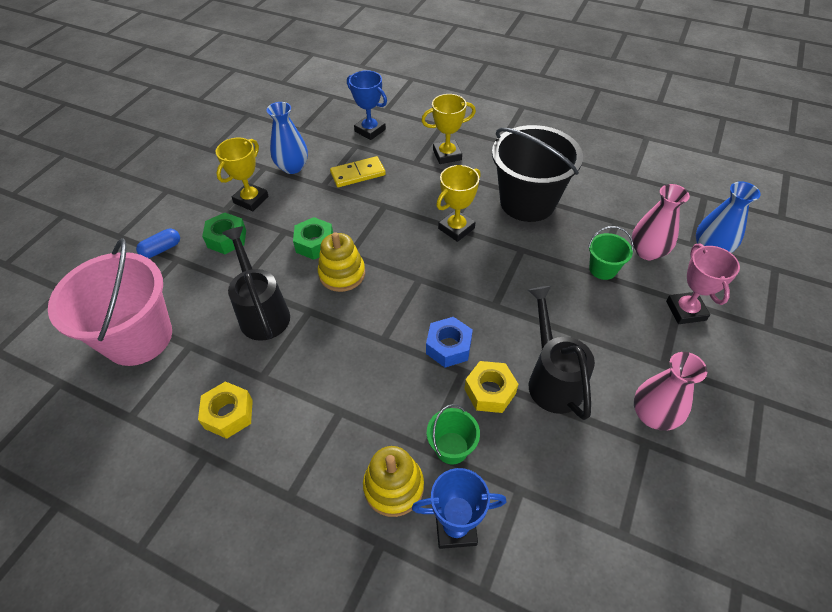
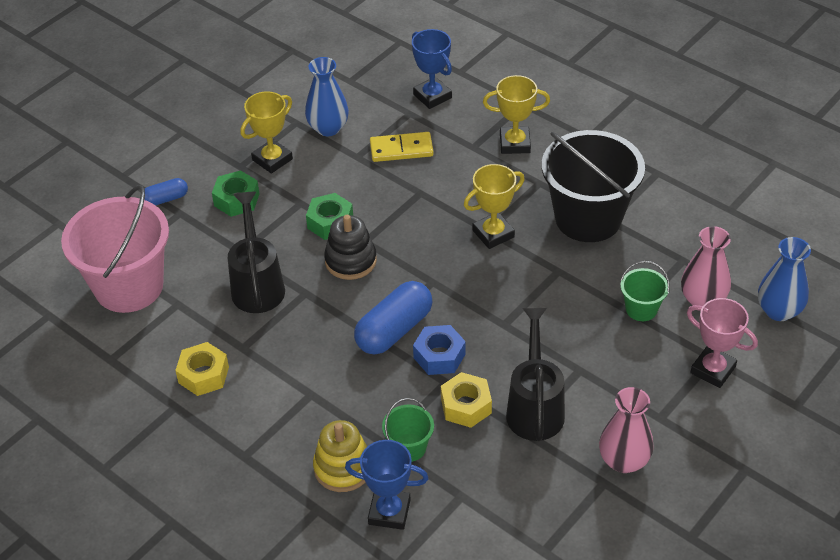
camera: 15 degrees right, 5 degrees down
yellow stacking toy [318,232,365,292] -> black stacking toy [324,215,377,280]
pink trophy [666,243,740,324] -> pink trophy turned 60 degrees counterclockwise [687,298,758,388]
none -> blue capsule [354,281,432,355]

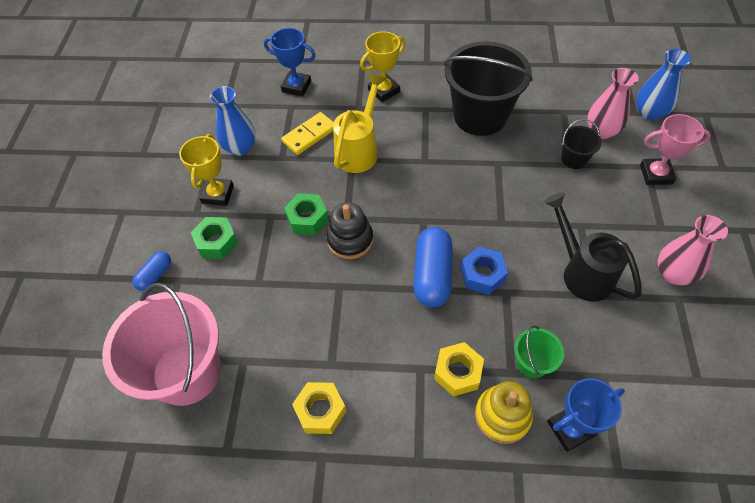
camera: 35 degrees left, 10 degrees up
black watering can [228,192,285,313] -> none
yellow nut [441,372,492,428] -> yellow nut moved to [434,342,484,397]
yellow trophy [464,164,525,249] -> none
green bucket [620,261,670,321] -> black bucket [561,119,602,169]
none -> yellow watering can [333,73,386,173]

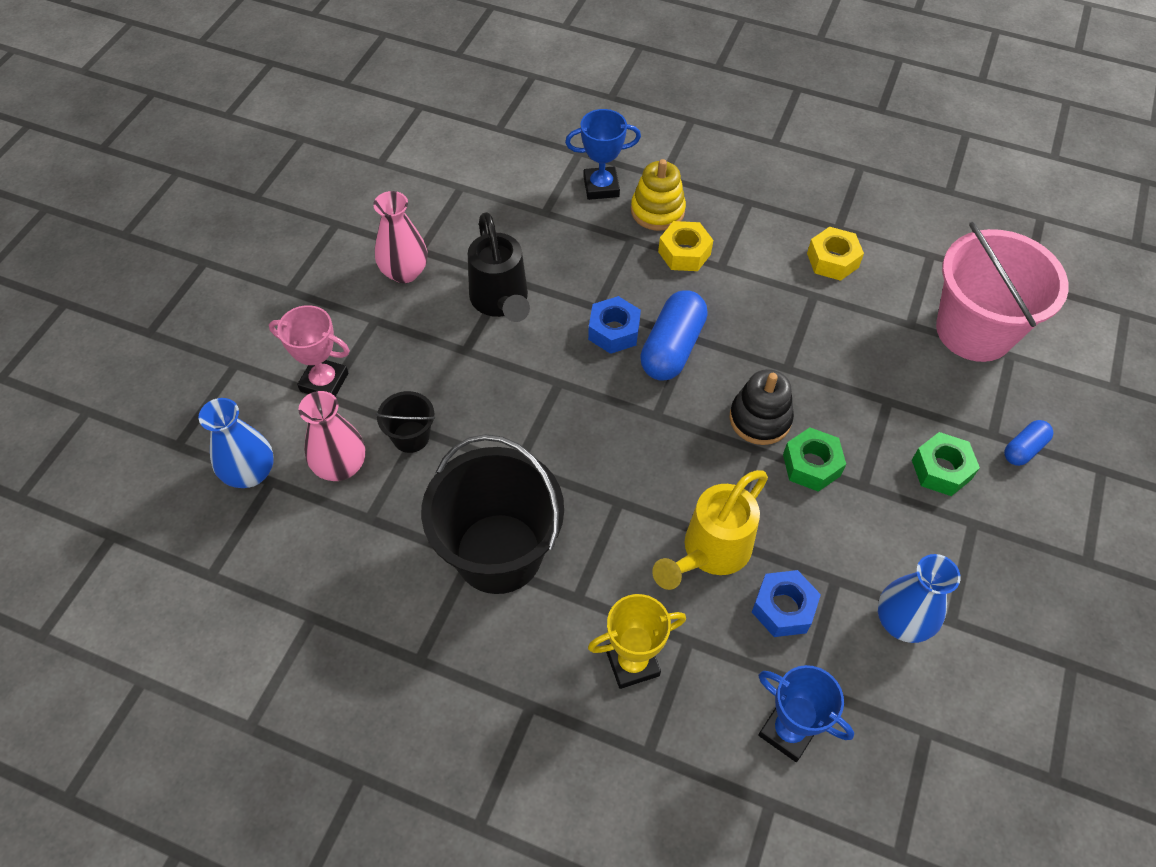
camera: 165 degrees left, 0 degrees up
yellow trophy [179,134,234,206] -> none
yellow domino [281,112,334,155] -> blue nut [752,570,821,637]
green bucket [514,325,564,378] -> none

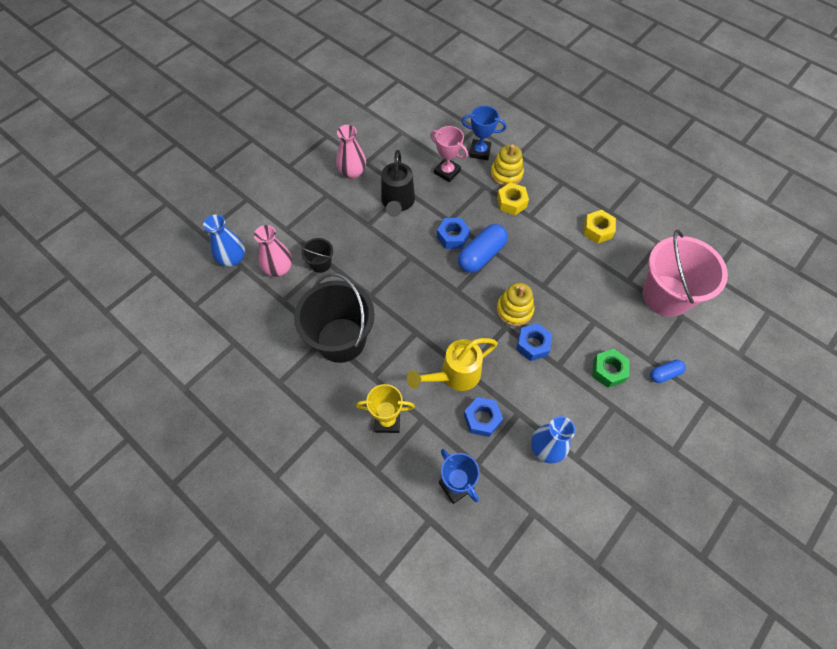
camera: 20 degrees right, 5 degrees up
pink trophy [269,305,350,397] -> pink trophy moved to [430,126,468,182]
black stacking toy [729,369,794,445] -> yellow stacking toy [496,282,534,326]
green nut [783,427,846,492] -> blue nut [516,323,553,361]

